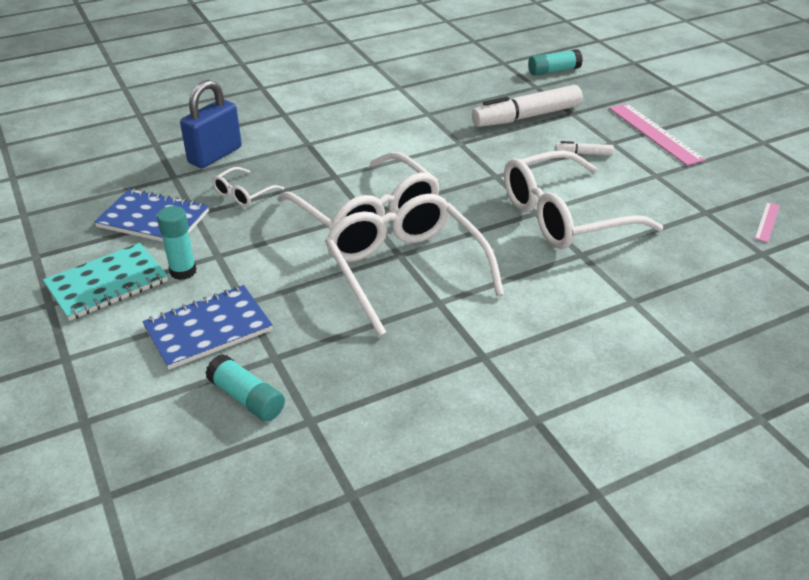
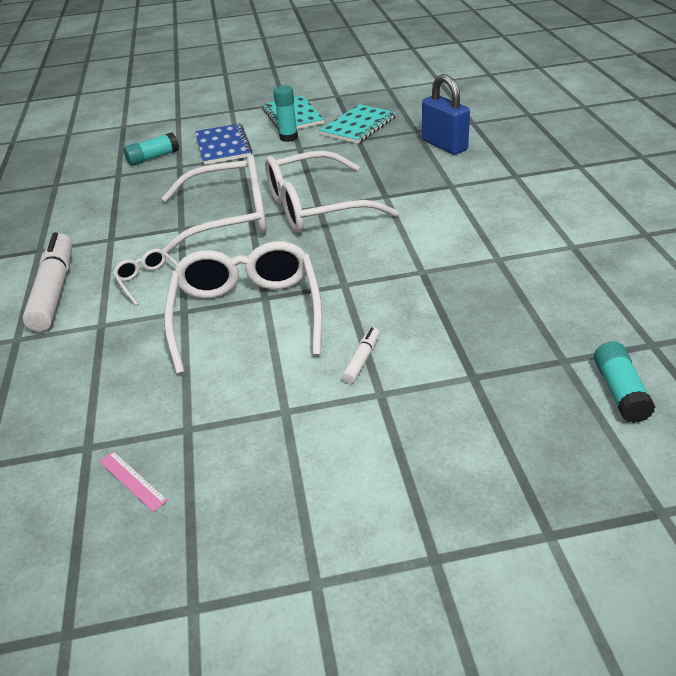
camera: 110 degrees right, 0 degrees up
blue notebook [94,189,209,242] -> turquoise notebook [319,104,397,144]
white glasses [212,167,284,207] -> white glasses moved to [113,249,178,306]
white marker [472,85,583,127] -> white marker moved to [22,232,72,331]
pink ruler [609,103,706,166] -> none

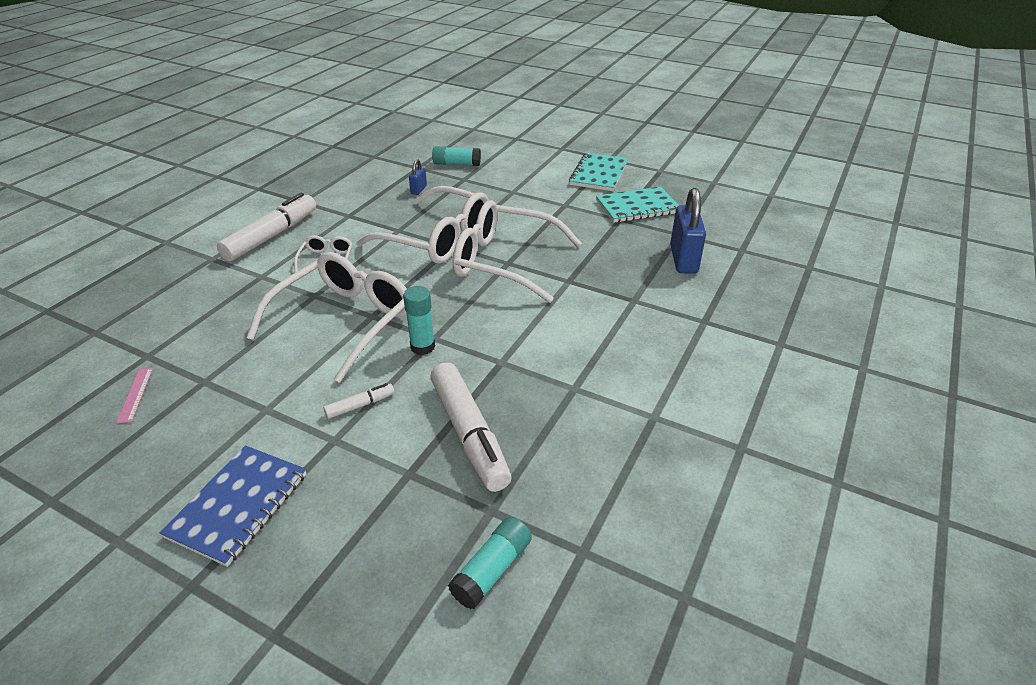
camera: 35 degrees right, 0 degrees up
blue notebook [195,123,253,165] -> blue notebook moved to [160,445,306,567]
turquoise glue stick [273,86,298,142] -> turquoise glue stick moved to [403,286,435,355]
none -> blue padlock [409,159,427,195]
none -> white marker [430,362,512,492]

